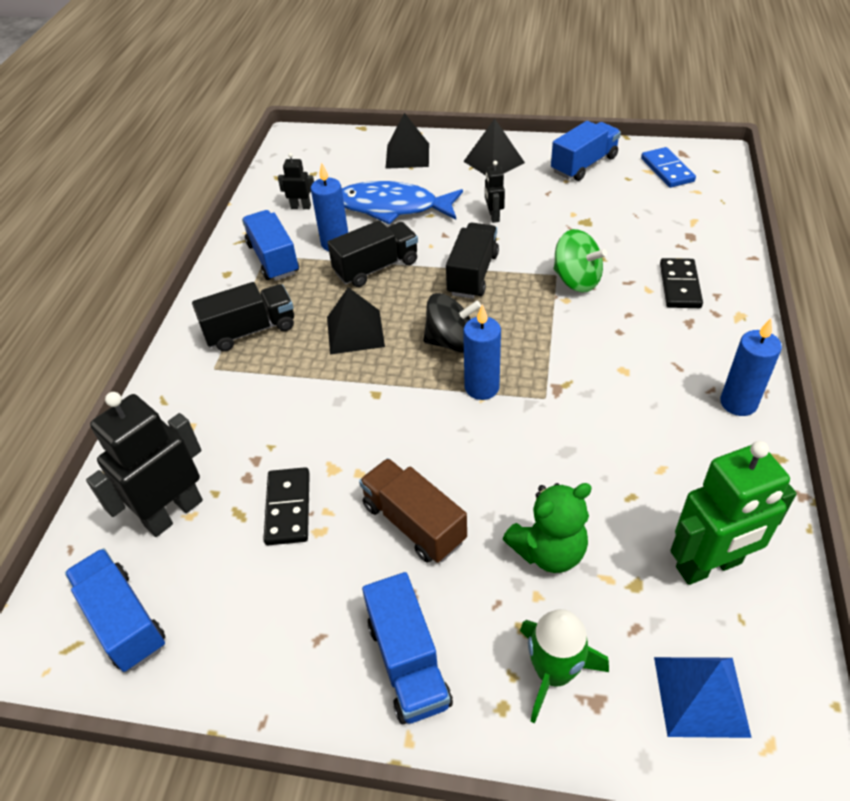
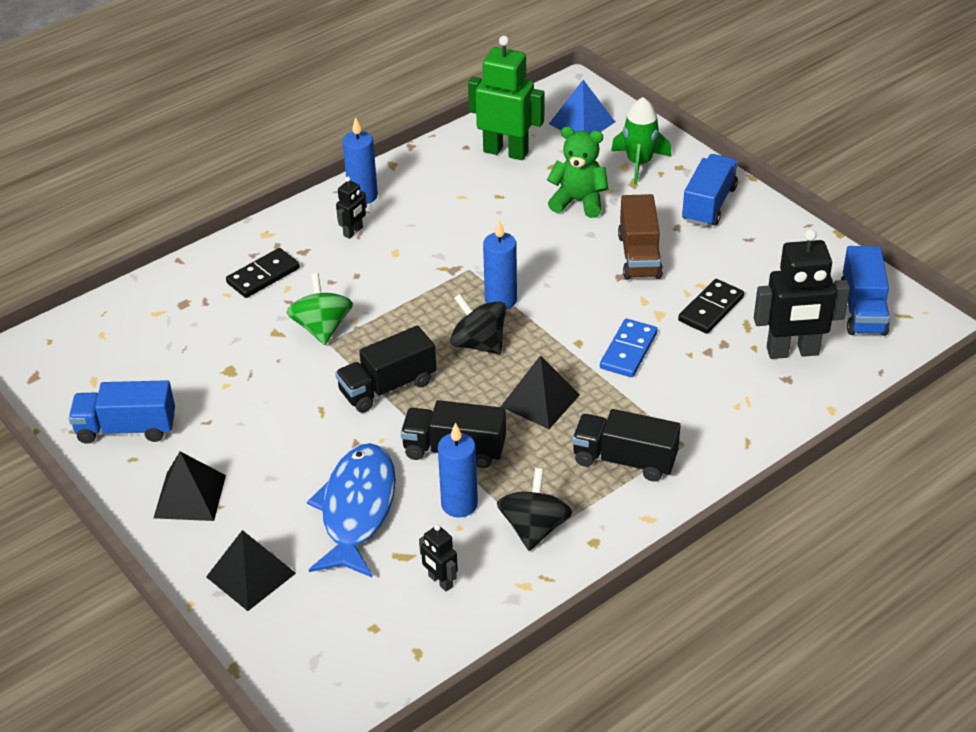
camera: 140 degrees left, 5 degrees down
blue truck [242,210,299,281] -> black spinning top [497,468,572,551]
blue fish [342,181,463,224] -> blue fish turned 135 degrees counterclockwise [307,443,396,577]
black robot [485,161,505,223] -> black robot moved to [336,177,367,239]
blue domino [641,147,696,188] -> blue domino moved to [600,319,658,377]

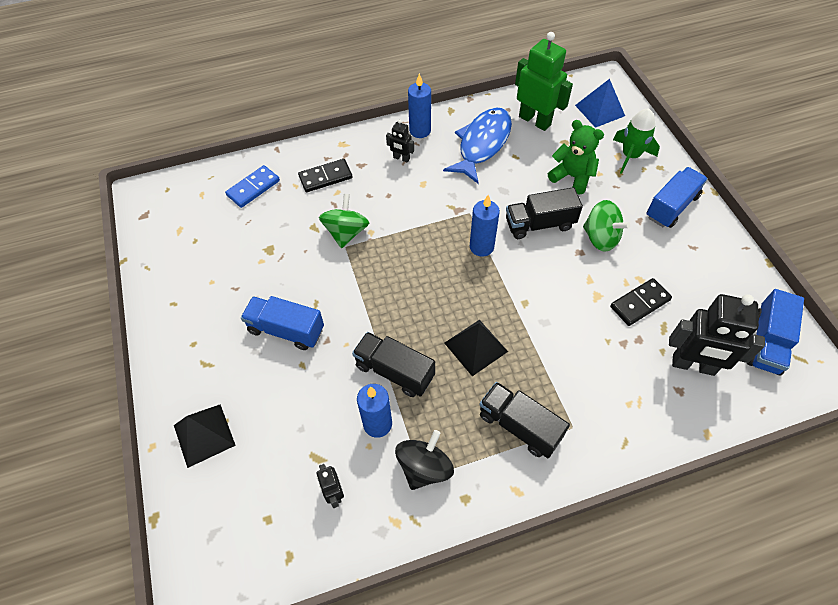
camera: 20 degrees right, 15 degrees up
blue truck [68,380,175,444] -> blue truck moved to [241,296,324,350]
black pyramid [154,451,226,521] -> none
blue fish [307,443,396,577] -> blue fish moved to [443,108,512,184]
black truck [335,325,436,413] -> black truck moved to [506,187,583,239]
black robot [336,177,367,239] -> black robot turned 60 degrees clockwise [386,120,414,163]
black spinning top [450,294,506,354] -> none
blue domino [600,319,658,377] -> blue domino moved to [225,165,280,208]
brown truck [618,194,663,280] -> green spinning top [583,200,630,252]

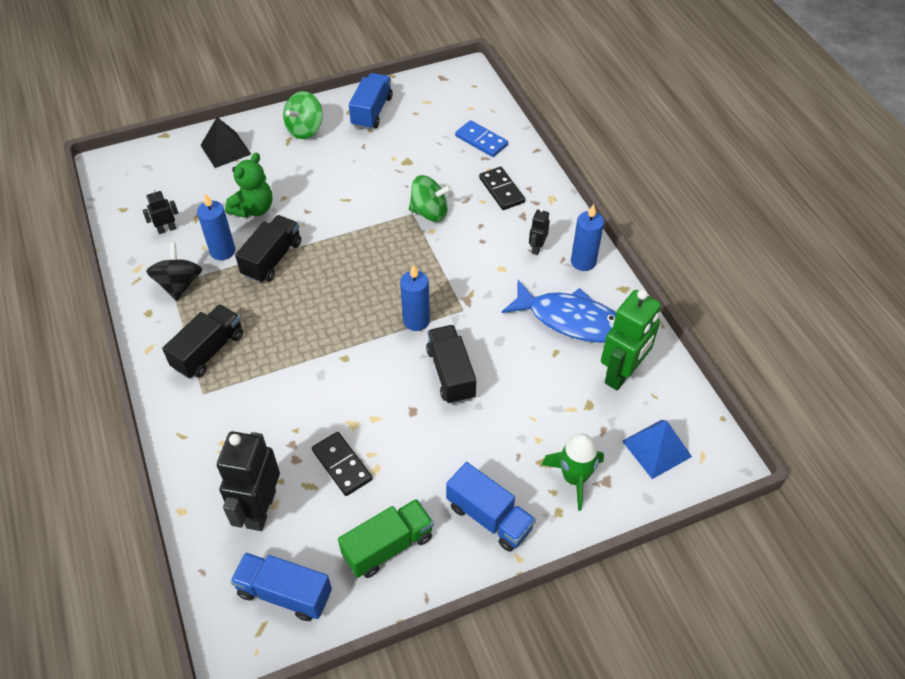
camera: 85 degrees right, 5 degrees down
blue truck [241,296,324,350] -> blue truck moved to [349,73,393,130]
black spinning top [395,430,454,490] -> black spinning top turned 120 degrees counterclockwise [146,242,202,301]
black pyramid [444,320,508,376] -> none
green teddy bear [548,120,604,195] -> green teddy bear moved to [225,153,272,218]
green spinning top [583,200,630,252] -> green spinning top moved to [283,91,323,139]
none -> green truck [338,499,434,578]

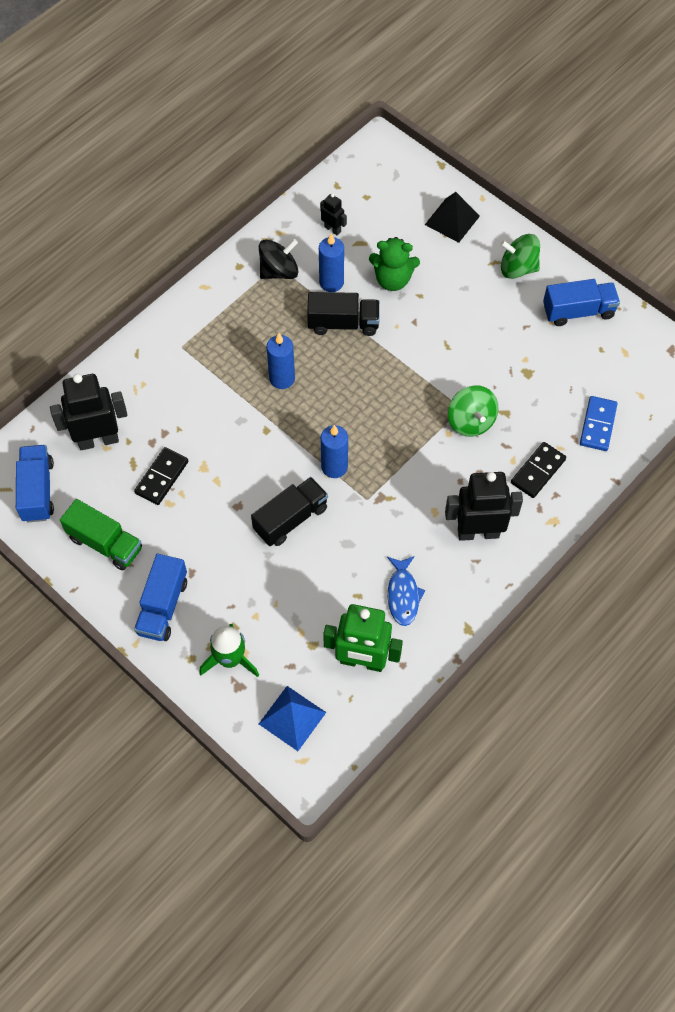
camera: 65 degrees right, 10 degrees up
black truck [162,304,243,379] -> none
blue fish [502,280,616,343] -> blue fish [387,556,425,626], size x0.59
black robot [529,208,550,255] -> black robot [445,472,523,541], size x2.07
blue candle [571,204,604,271] -> blue candle moved to [267,333,295,389]

